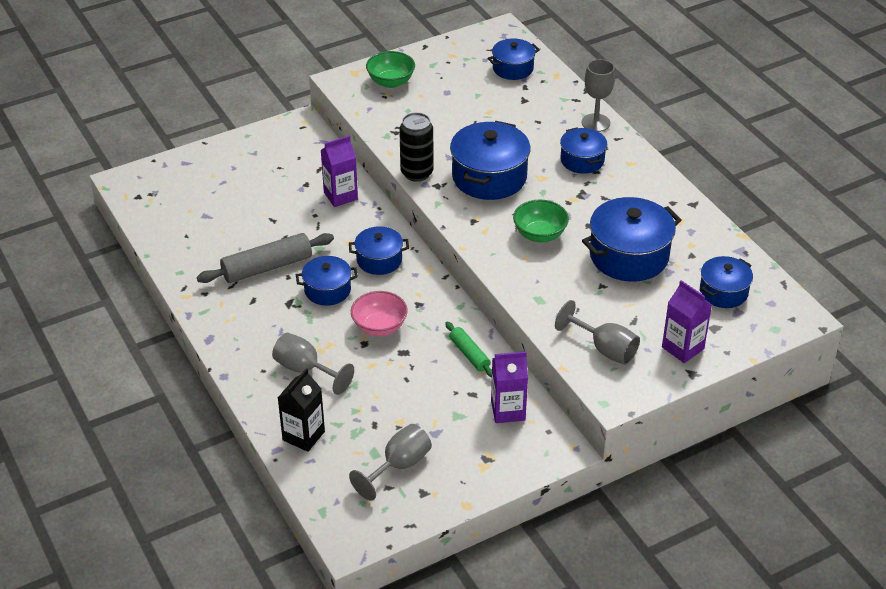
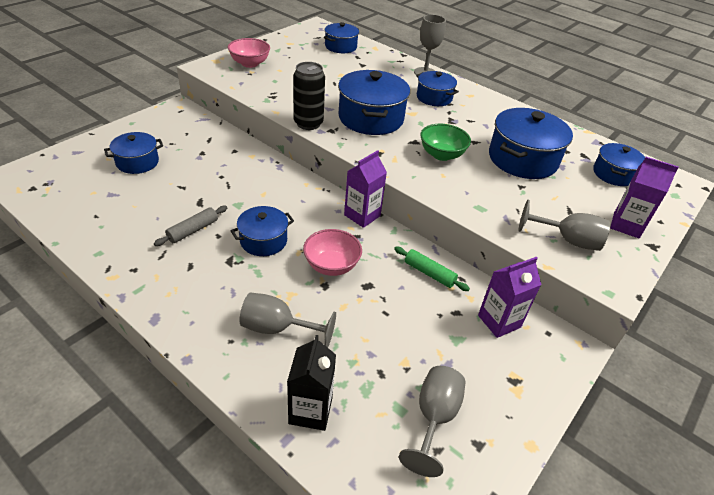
camera: 25 degrees left, 0 degrees up
grey rolling pin [197,233,334,283] -> grey rolling pin [154,206,227,246], size x0.57
purple carton [321,136,358,207] -> purple carton moved to [344,150,387,228]
blue pot [349,226,409,275] -> blue pot moved to [104,132,163,174]
green bowl [366,51,415,88] -> pink bowl [228,38,270,68]

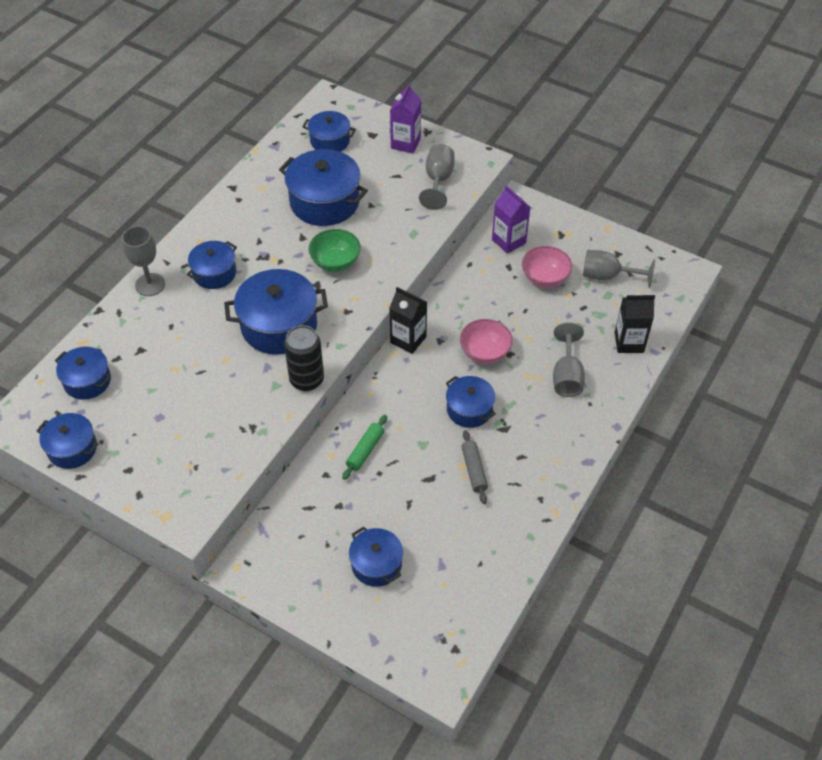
camera: 95 degrees left, 10 degrees up
grey rolling pin [154,206,227,246] -> grey rolling pin turned 45 degrees clockwise [461,430,488,504]
pink bowl [228,38,270,68] -> pink bowl moved to [522,246,572,288]
purple carton [344,150,387,228] -> black carton [389,287,427,354]
green rolling pin [394,247,470,291] -> green rolling pin moved to [342,415,387,480]
none -> blue pot [37,413,99,469]

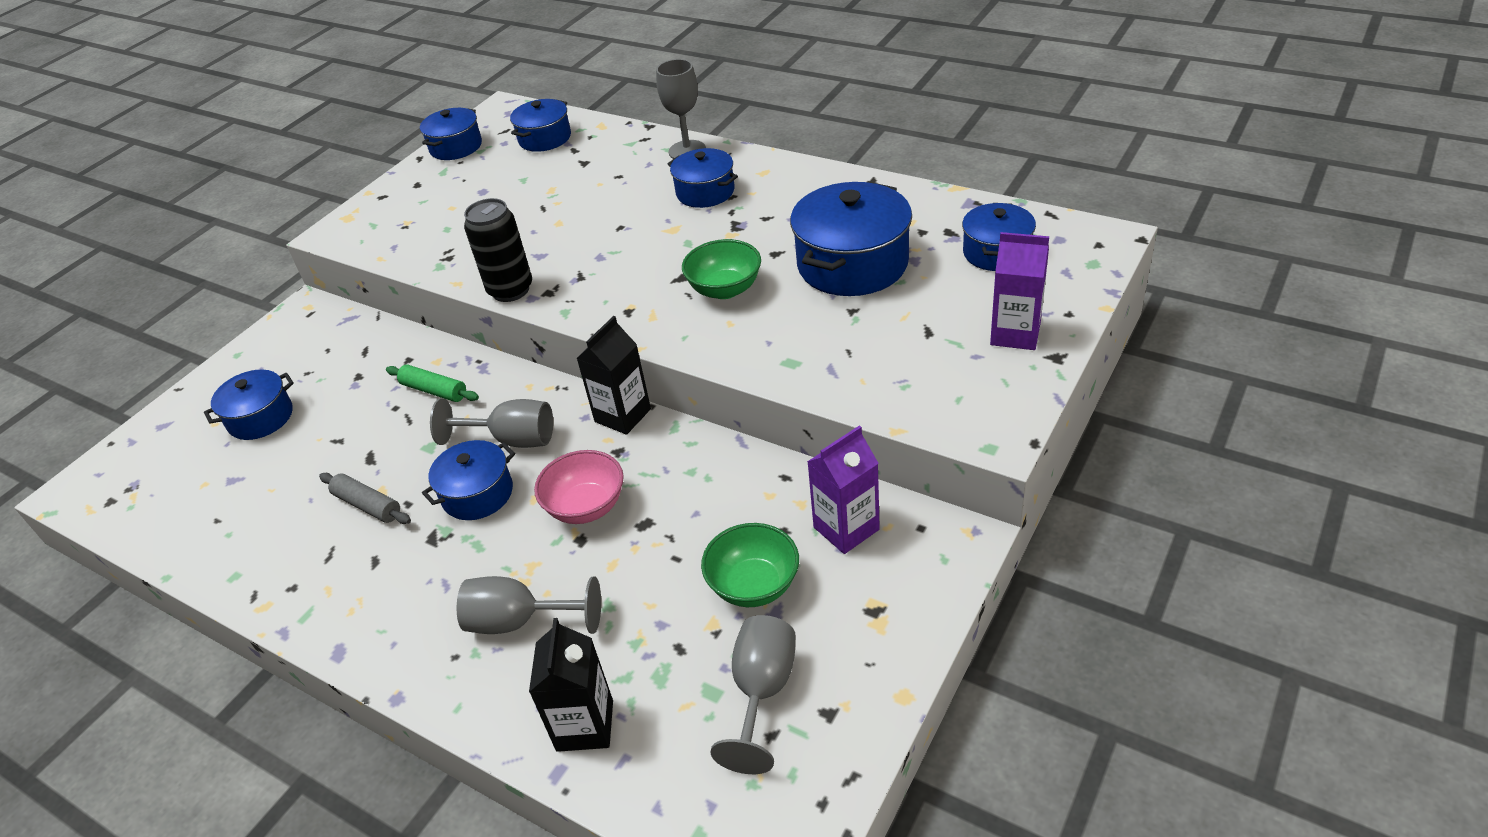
camera: 95 degrees right, 10 degrees down
blue pot [224,269,328,355] -> none
grey goblet [419,144,455,210] -> grey goblet moved to [430,398,553,448]
grey rolling pin [461,430,488,504] -> grey rolling pin turned 45 degrees clockwise [319,473,411,524]
pink bowl [522,246,572,288] -> green bowl [701,523,799,607]

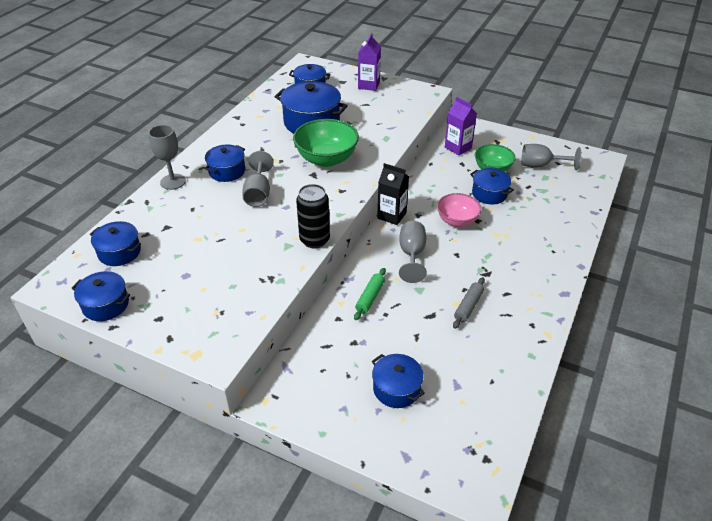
camera: 100 degrees left, 0 degrees up
blue pot [422,440,515,520] -> blue pot moved to [470,168,514,204]
grey goblet [457,576,601,634] -> grey goblet moved to [242,151,274,207]
black carton [529,618,613,752] -> none
green bowl [682,239,761,299] -> green bowl [293,119,359,167], size x1.52

